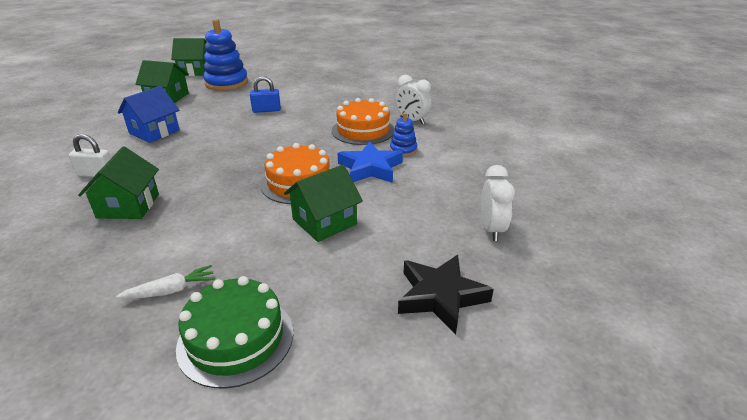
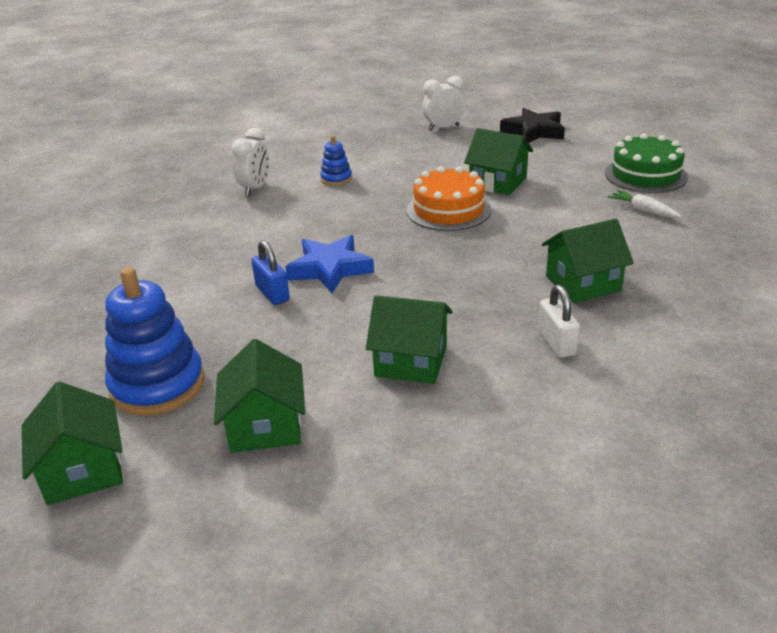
camera: 110 degrees left, 0 degrees up
blue house [118,86,180,143] -> green house [366,295,452,384]
orange cake [332,98,395,145] -> none
blue star [338,141,403,183] -> blue star moved to [285,235,374,293]

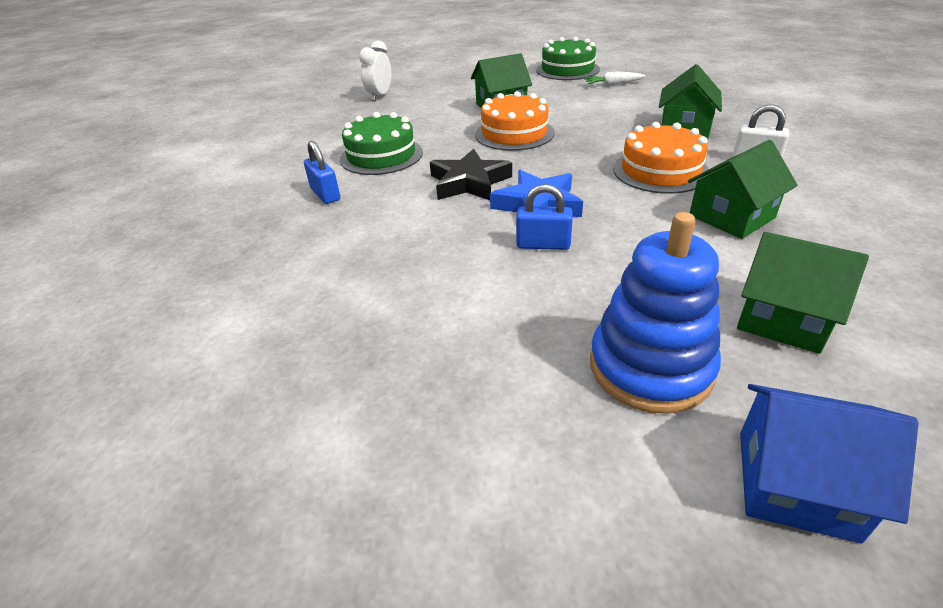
camera: 50 degrees left, 5 degrees up
green house [22,381,123,505] -> blue house [740,384,919,543]
white clock [232,128,269,196] -> blue padlock [304,140,340,204]
blue stacking toy [320,135,352,186] -> green cake [340,112,423,175]
black star [500,108,565,143] -> black star moved to [430,149,512,200]
none -> orange cake [613,122,709,194]

